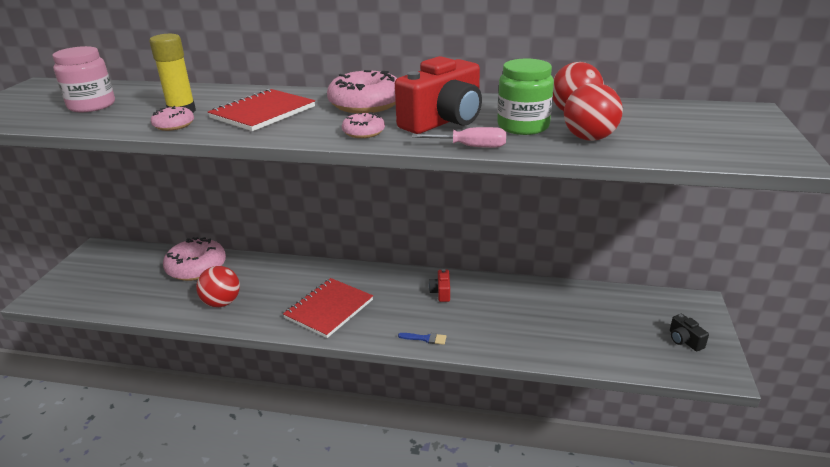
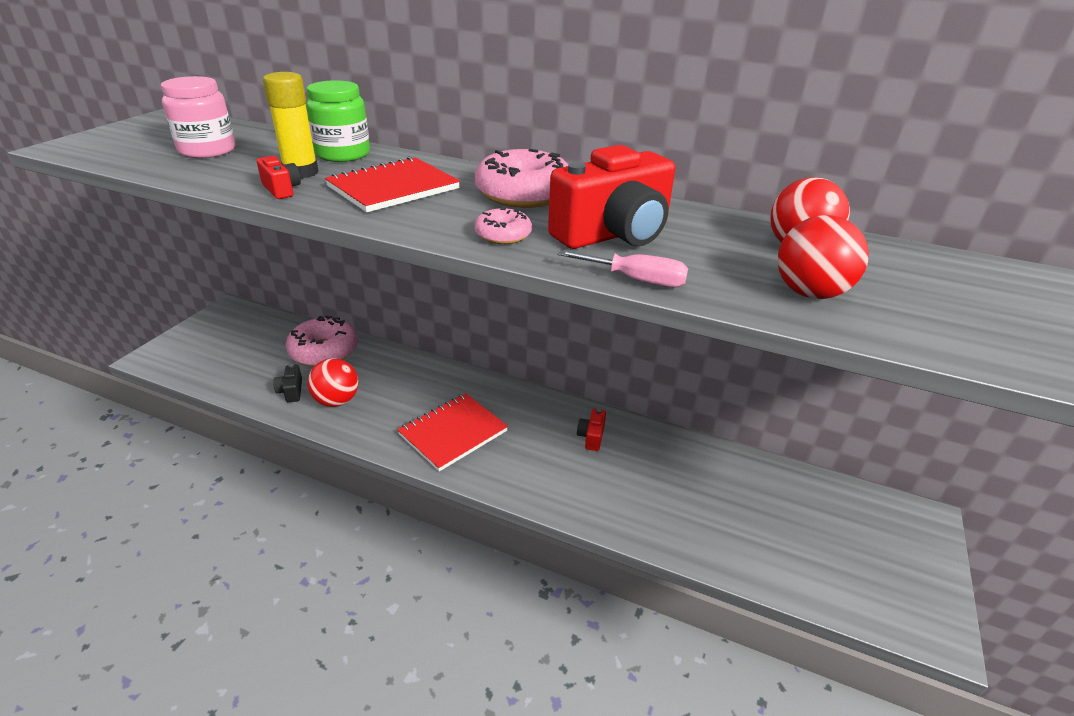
camera: 10 degrees right, 5 degrees up
pink donut [151,106,194,131] -> red camera [257,156,301,199]
blue brush [398,333,446,345] -> none
green jar [497,59,554,135] -> green jar moved to [306,80,370,162]
black camera [670,314,709,351] -> black camera moved to [273,364,302,403]

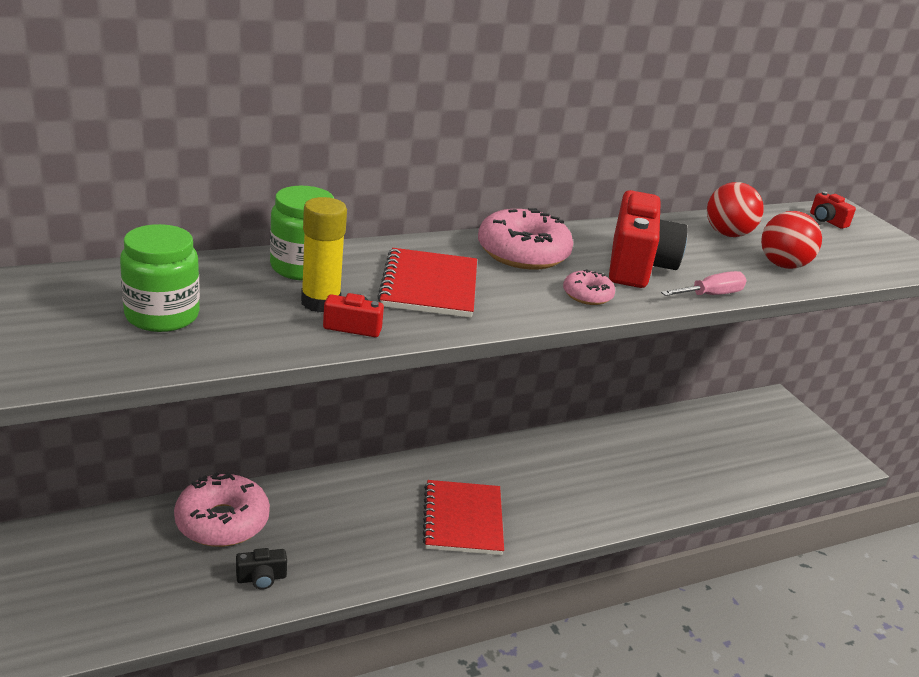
camera: 50 degrees left, 5 degrees down
pink jar [161,76,235,158] -> green jar [120,224,200,332]
black camera [273,364,302,403] -> black camera turned 45 degrees counterclockwise [236,548,287,590]
red ball [307,358,358,407] -> none
red camera [577,409,606,451] -> red camera moved to [810,191,856,229]

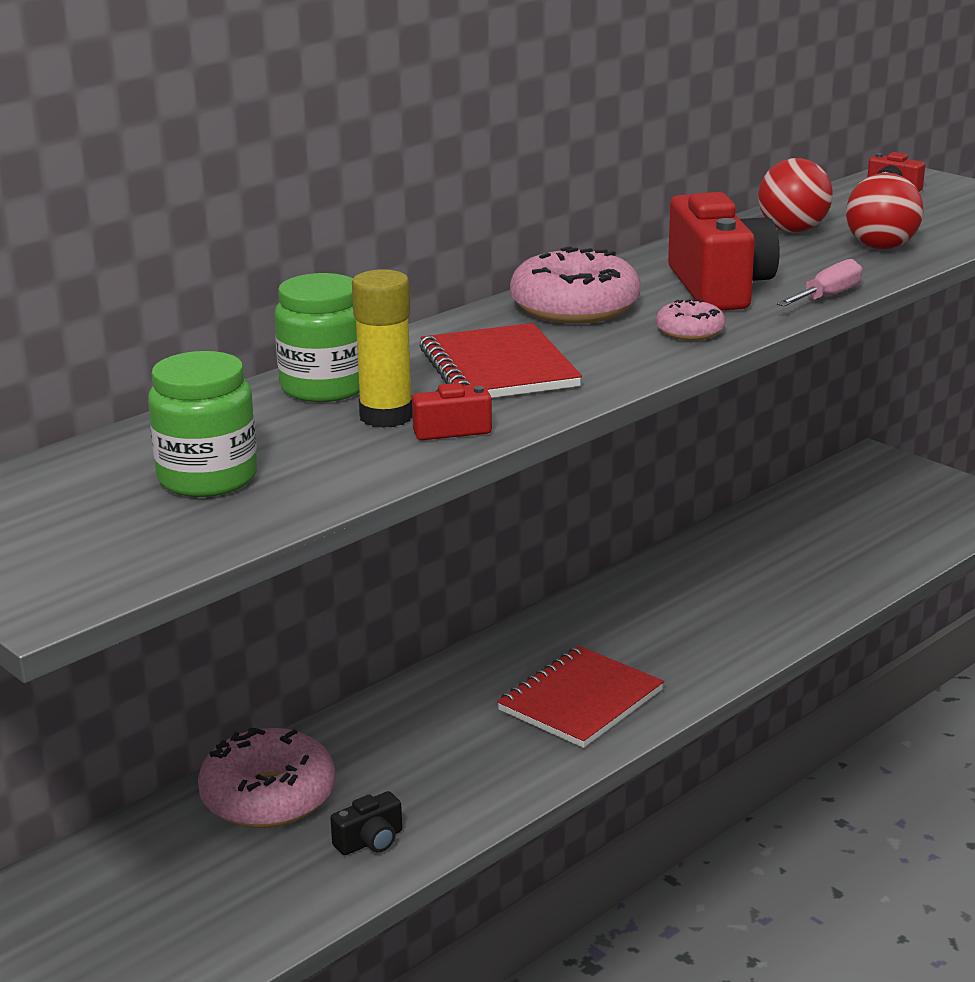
camera: 15 degrees left, 5 degrees down
red notebook [422,480,504,555] -> red notebook turned 60 degrees clockwise [497,646,664,748]

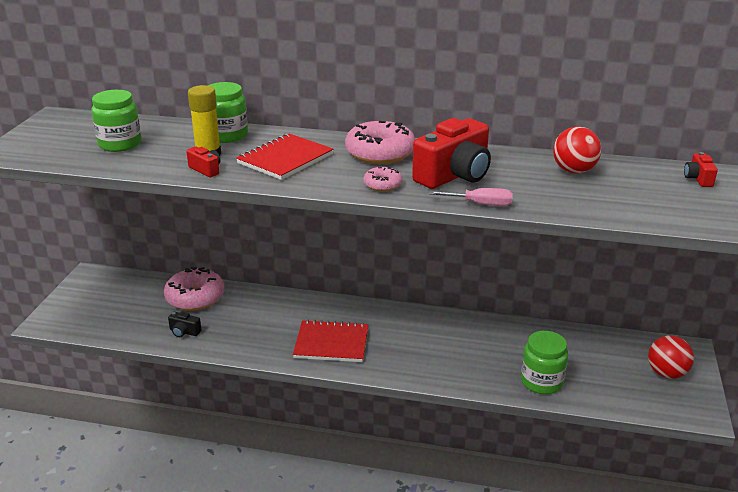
camera: 55 degrees right, 5 degrees up
red ball [846,173,923,249] -> red ball moved to [648,335,694,379]
none -> green jar [521,331,568,394]

